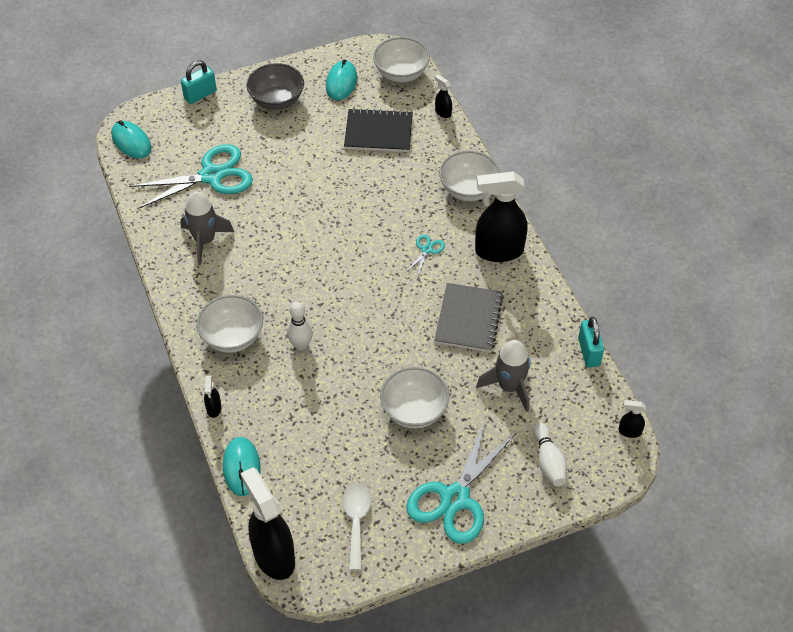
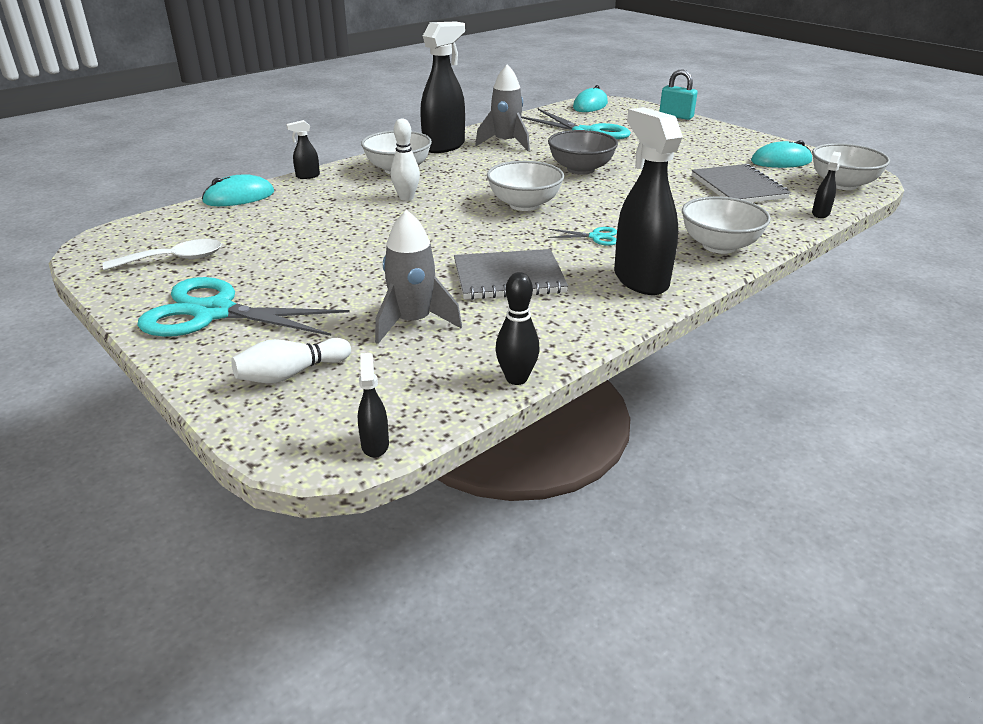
camera: 70 degrees right, 20 degrees down
black spray bottle [241,467,295,580] -> black spray bottle moved to [420,21,465,153]
grey bowl [247,63,304,110] -> grey bowl moved to [548,130,618,175]
black notebook [344,108,413,152] -> grey notebook [691,164,791,202]
white bowl [380,367,449,429] -> white bowl moved to [487,161,564,211]
turquoise padlock [578,317,604,367] -> black bowling pin [496,272,540,385]

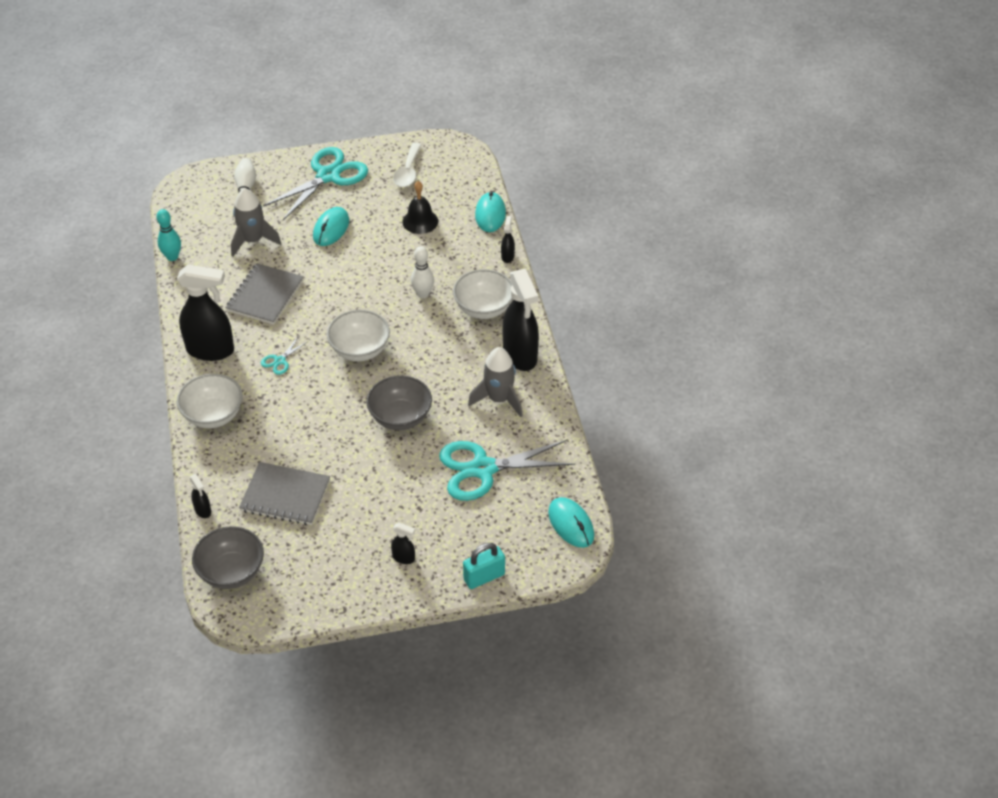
camera: 120 degrees right, 15 degrees up
black spray bottle [358,353,389,458] -> black spray bottle moved to [391,523,415,564]
black bowling pin [496,272,540,385] -> turquoise bowling pin [157,209,181,261]
turquoise mouse [751,140,812,168] -> turquoise mouse moved to [313,207,349,246]
white bowl [812,143,890,190] -> grey bowl [192,526,264,589]
none -> black bell [402,181,438,234]

